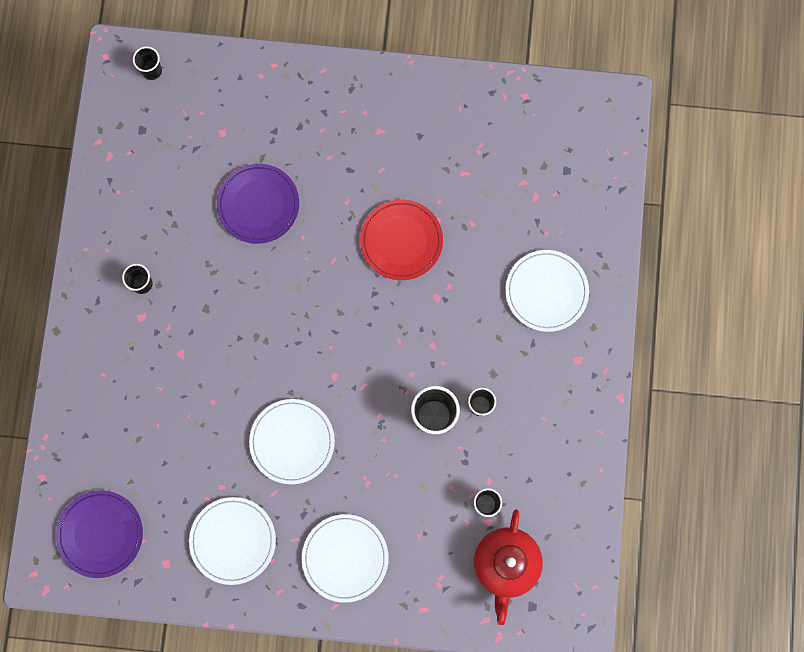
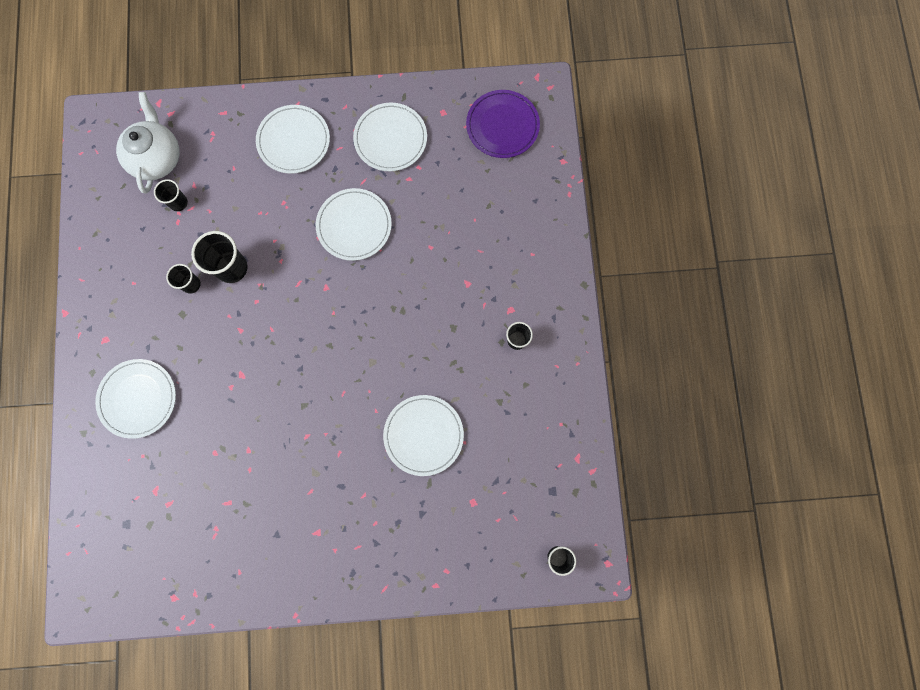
camera: 170 degrees right, 0 degrees up
purple plate [217,164,299,244] -> white plate [383,395,464,476]
red plate [360,200,443,280] -> none
red teapot [474,509,543,625] -> white teapot [116,92,180,194]

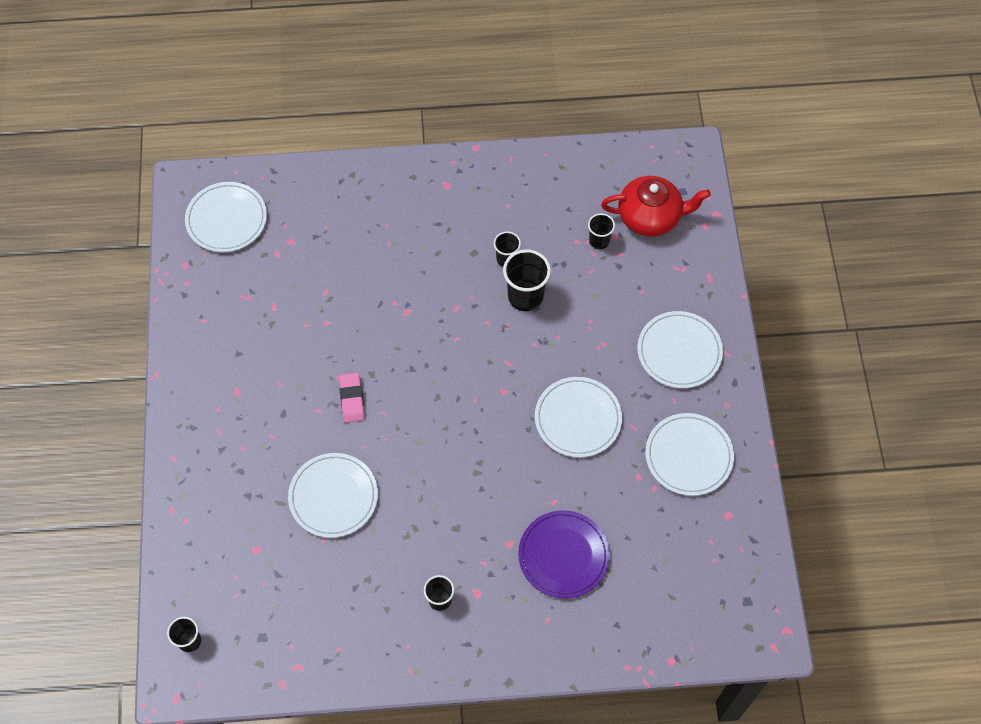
camera: 90 degrees right, 15 degrees down
white plate [95,359,176,439] -> white plate moved to [185,182,267,252]
white teapot [116,92,180,194] -> red teapot [601,176,711,237]
purple plate [466,90,540,158] -> purple plate moved to [518,510,610,599]
none -> pink eraser [339,373,365,423]

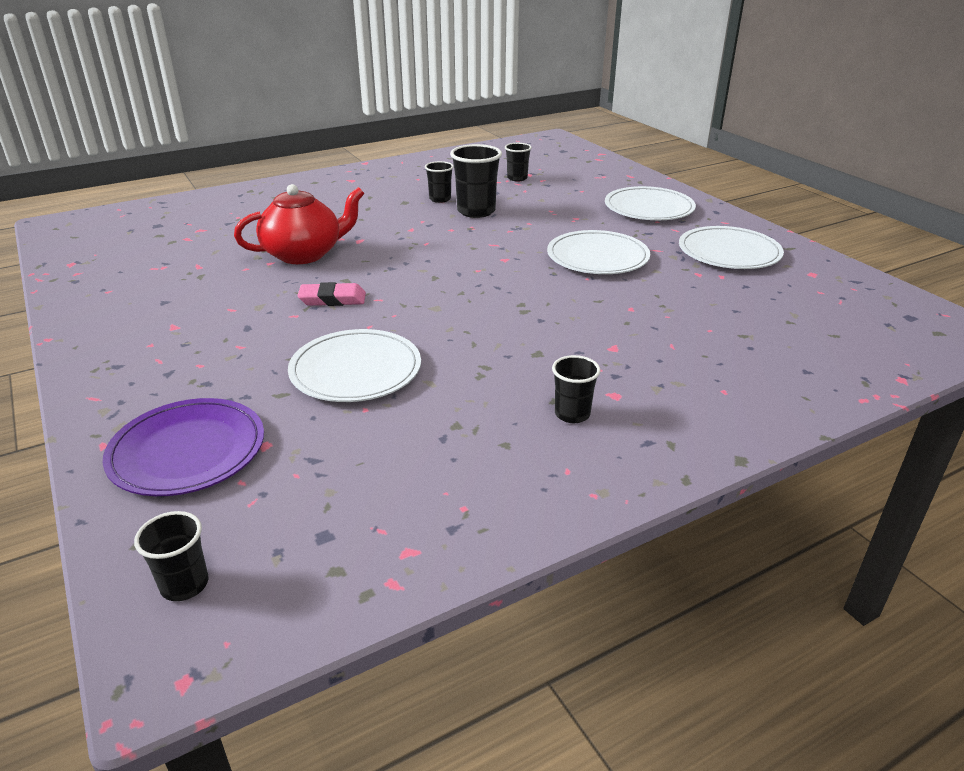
camera: 25 degrees left, 30 degrees down
white plate [185,182,267,252] -> none
pink eraser [339,373,365,423] -> pink eraser turned 60 degrees counterclockwise [297,282,366,306]
purple plate [518,510,610,599] -> purple plate moved to [103,398,264,496]
red teapot [601,176,711,237] -> red teapot moved to [234,184,365,264]

